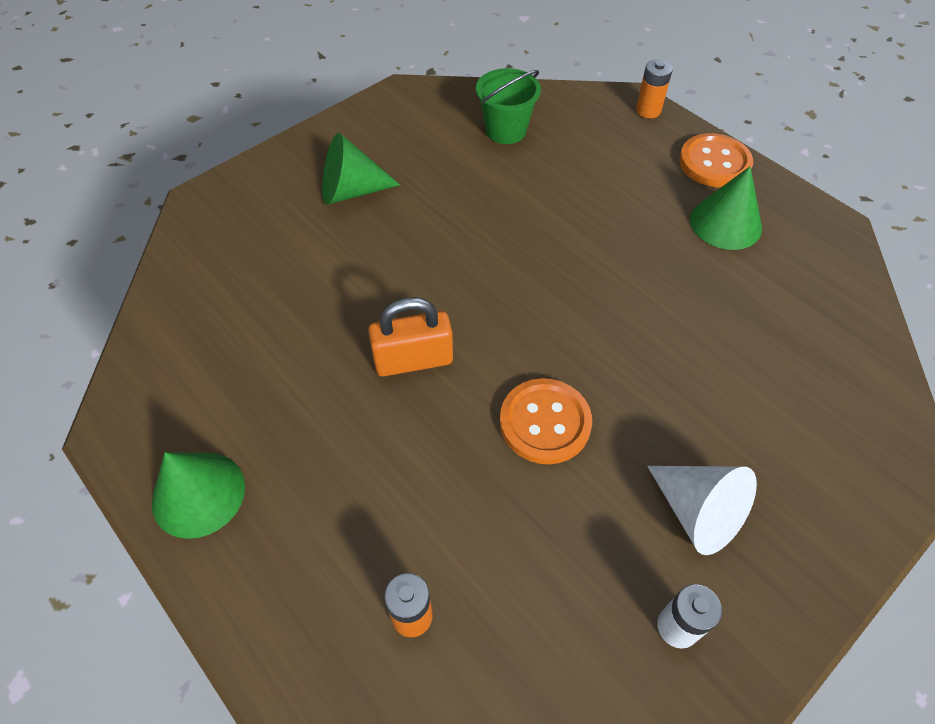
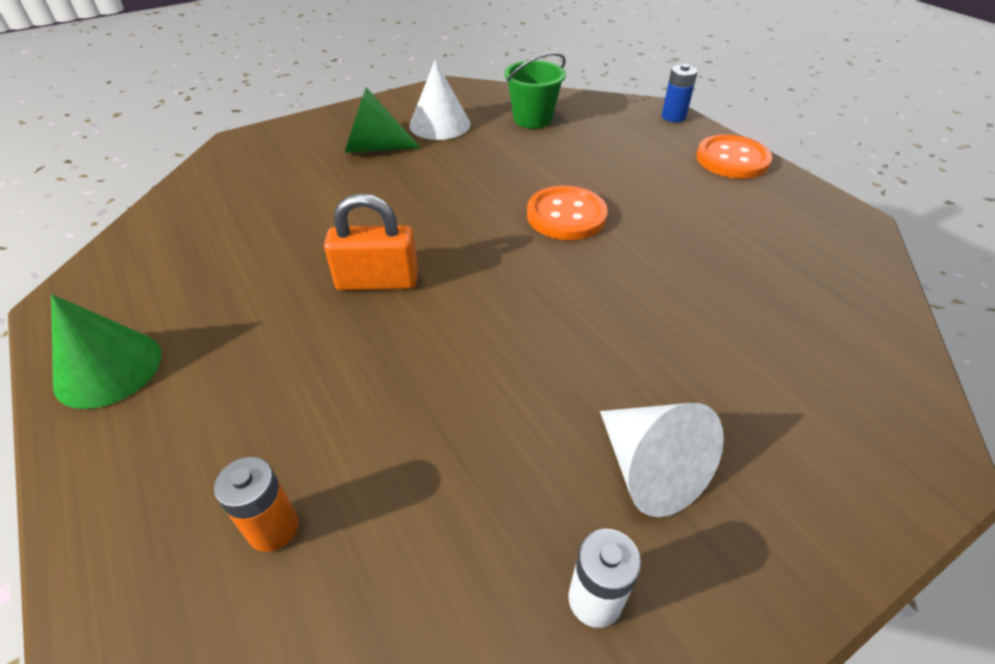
camera: 10 degrees right, 10 degrees down
orange button [500,378,592,464] -> orange button moved to [527,186,608,240]
orange battery [636,59,673,118] -> blue battery [662,64,698,122]
green cone [690,166,762,250] -> none
none -> white cone [409,60,471,140]

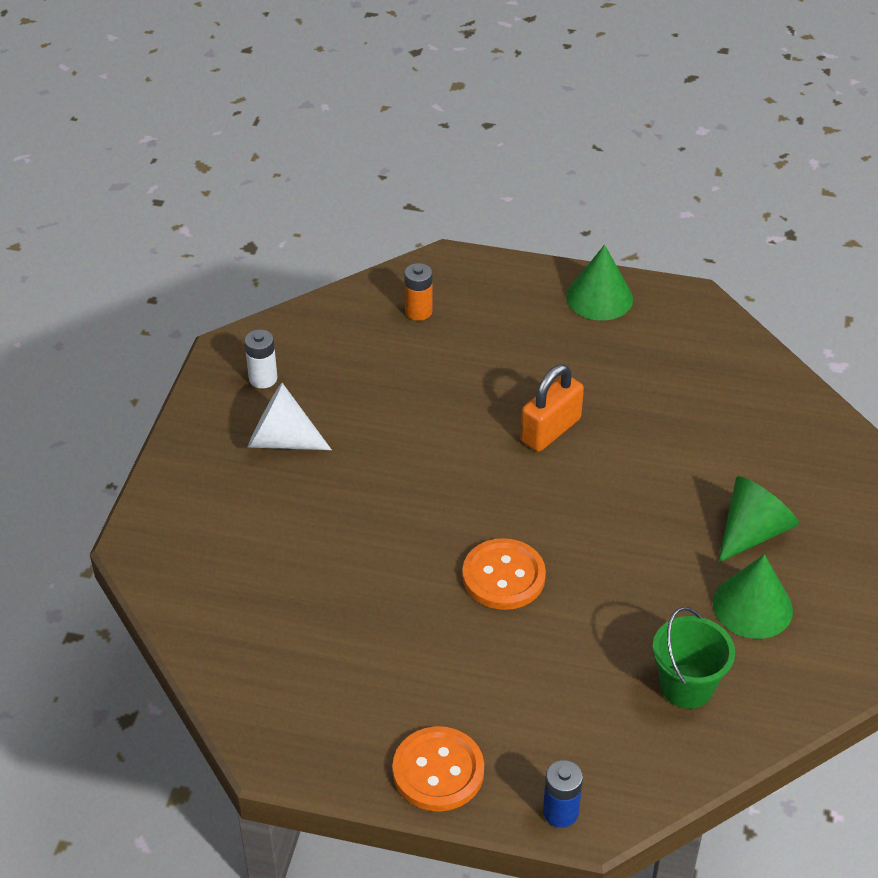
camera: 135 degrees right, 0 degrees up
white cone [409,60,471,140] -> green cone [713,554,793,639]

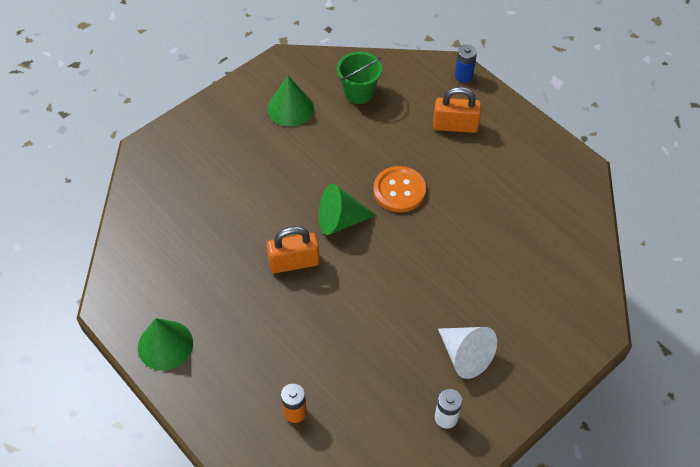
camera: 145 degrees left, 10 degrees up
orange button [392,726,484,812] -> none
green cone [718,476,799,563] -> green cone moved to [319,184,377,235]
none -> orange padlock [433,87,482,133]

